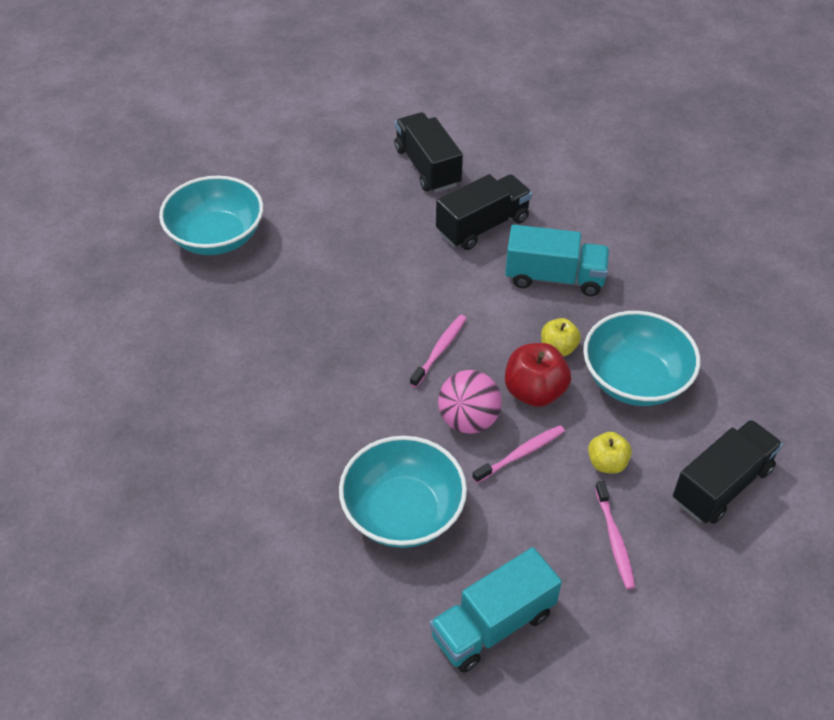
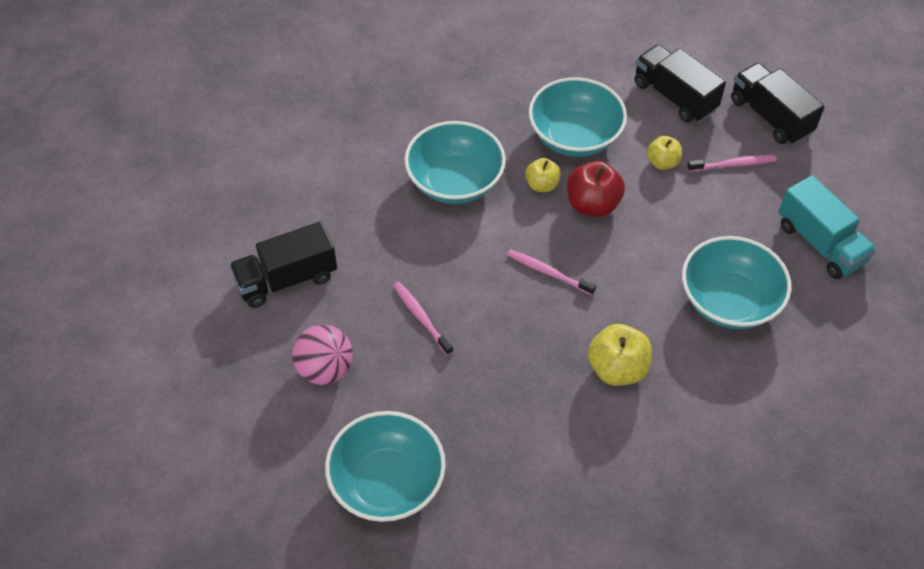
camera: 90 degrees left, 5 degrees up
black truck [436,174,532,250] -> black truck moved to [731,63,825,145]
pink ball [438,370,502,434] -> pink ball moved to [292,325,353,385]
pink toothbrush [472,425,565,483] -> pink toothbrush moved to [393,282,453,355]
turquoise truck [505,225,609,296] -> turquoise bowl [404,121,506,204]
none -> yellow apple [588,324,652,386]

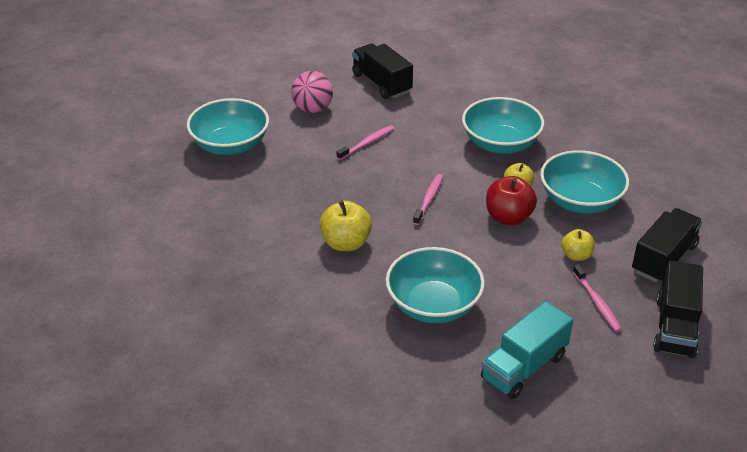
camera: 80 degrees right, 15 degrees down
black truck [731,63,825,145] -> black truck turned 150 degrees clockwise [653,260,703,358]

